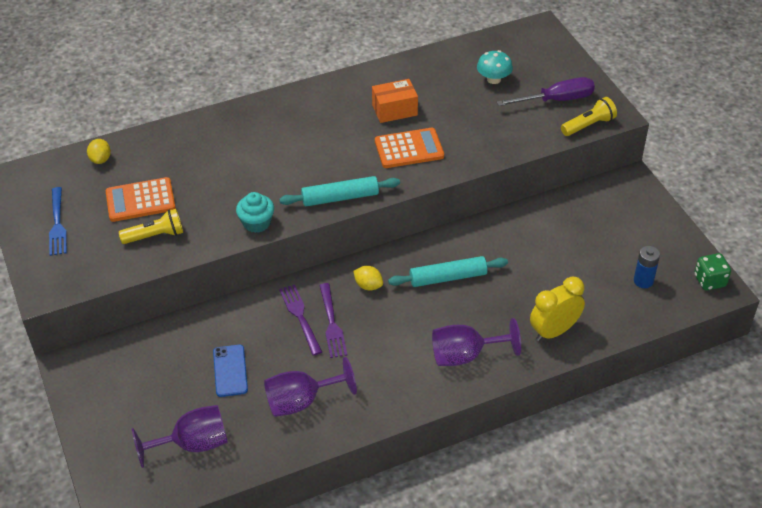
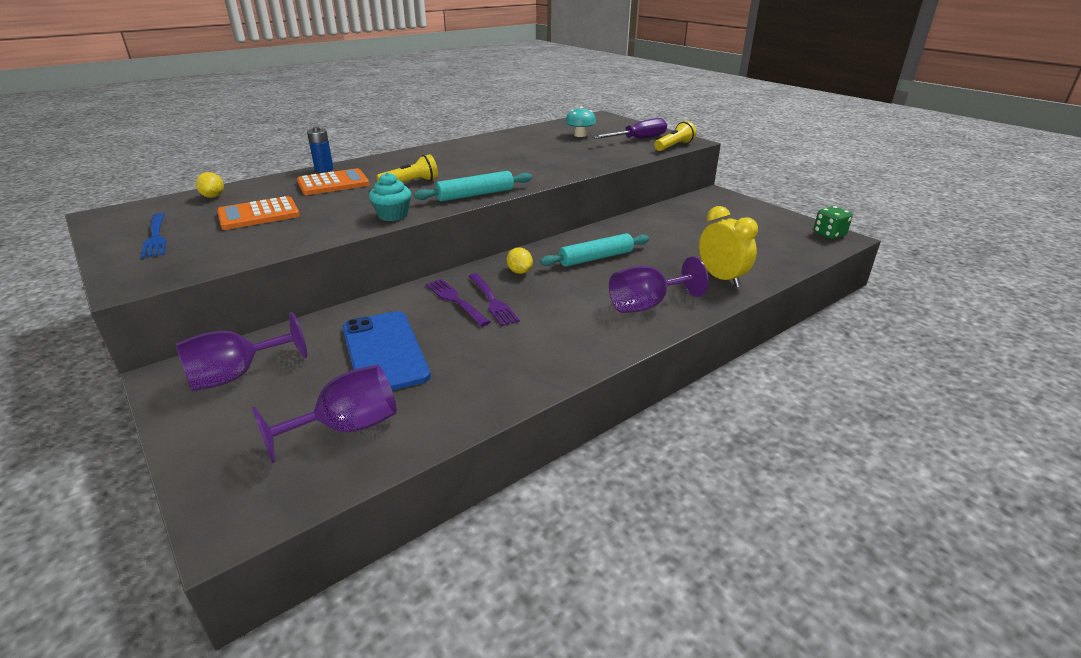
camera: 15 degrees left, 15 degrees down
yellow flashlight [119,209,183,244] -> yellow flashlight moved to [377,154,438,182]
blue phone [213,345,248,397] -> blue phone [342,311,431,391], size x1.73
purple goblet [264,357,357,417] -> purple goblet moved to [176,312,307,391]
yellow lemon [353,266,383,290] -> yellow lemon turned 45 degrees clockwise [507,247,533,274]
orange box [372,79,418,123] -> none
orange calculator [375,128,444,168] -> orange calculator moved to [297,168,369,195]
yellow clock [530,276,585,341] -> yellow clock turned 105 degrees clockwise [699,206,758,287]
blue battery [634,246,660,288] -> blue battery moved to [307,127,334,172]

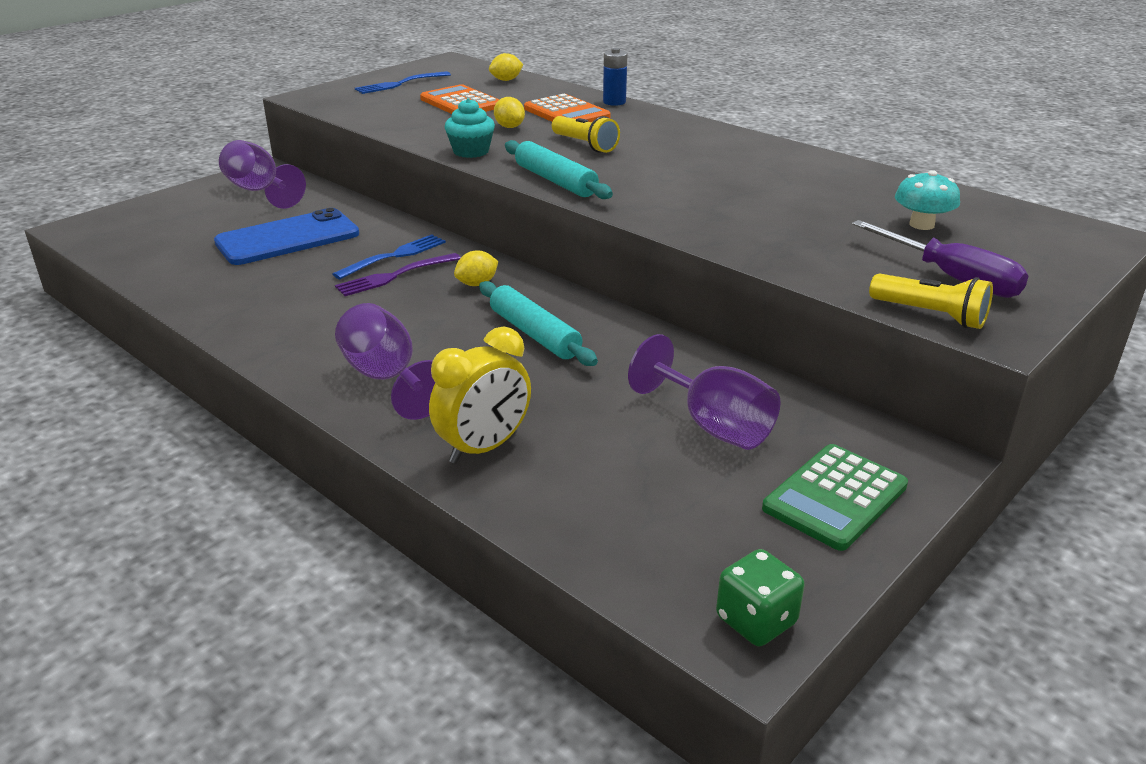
camera: 80 degrees right, 0 degrees up
purple goblet [252,365,397,463] -> purple goblet moved to [628,334,781,450]
purple fork [426,279,490,326] -> blue fork [333,234,446,279]
none -> yellow lemon [494,97,525,128]
none -> green calculator [762,444,908,551]

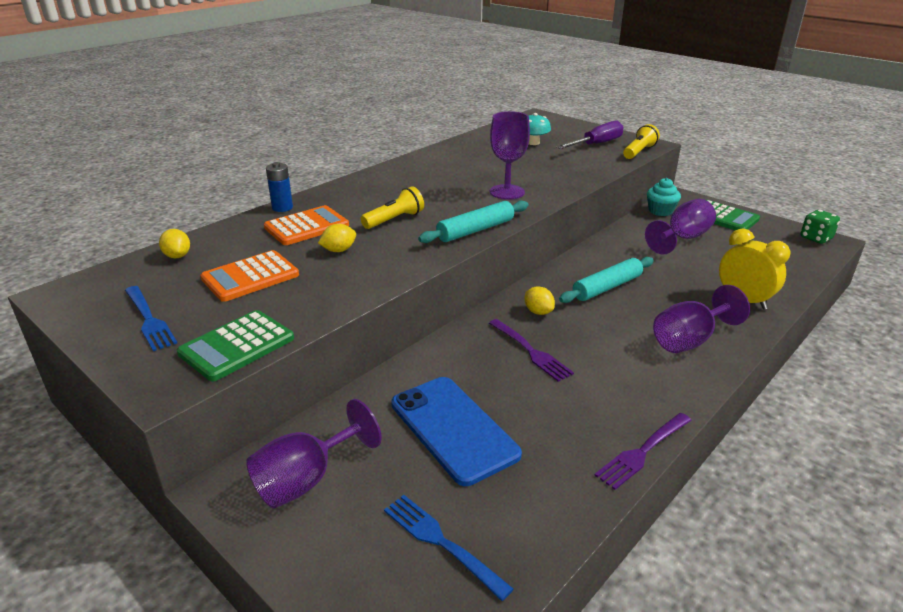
camera: 90 degrees left, 0 degrees up
blue fork [333,234,446,279] -> blue fork moved to [384,495,513,601]
turquoise cupcake [445,98,495,158] -> turquoise cupcake moved to [647,178,681,216]
none -> green calculator [177,310,294,381]
none -> purple goblet [490,111,530,200]
none -> purple fork [594,413,692,490]

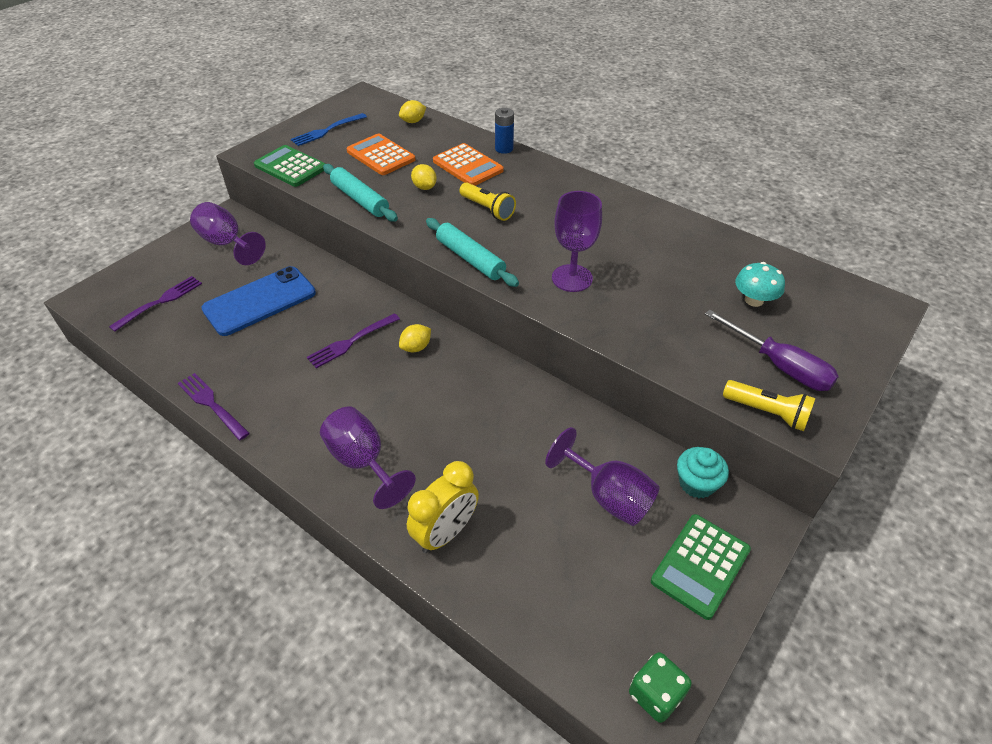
camera: 85 degrees right, 15 degrees up
blue fork [384,495,513,601] -> purple fork [109,276,202,332]
turquoise rolling pin [559,257,654,303] -> turquoise rolling pin moved to [323,164,398,222]

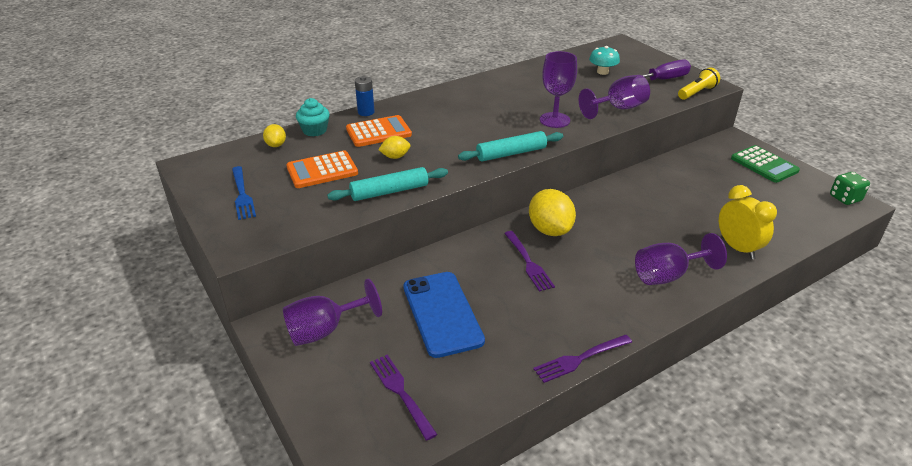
camera: 70 degrees left, 10 degrees down
green calculator [254,145,326,187] -> none
yellow lemon [399,324,431,352] -> yellow lemon [529,189,576,236], size x1.92
yellow flashlight [459,182,516,221] -> none
purple goblet [545,427,660,526] -> purple goblet moved to [579,75,650,119]
turquoise cupcake [677,447,729,498] -> turquoise cupcake moved to [296,98,330,136]

